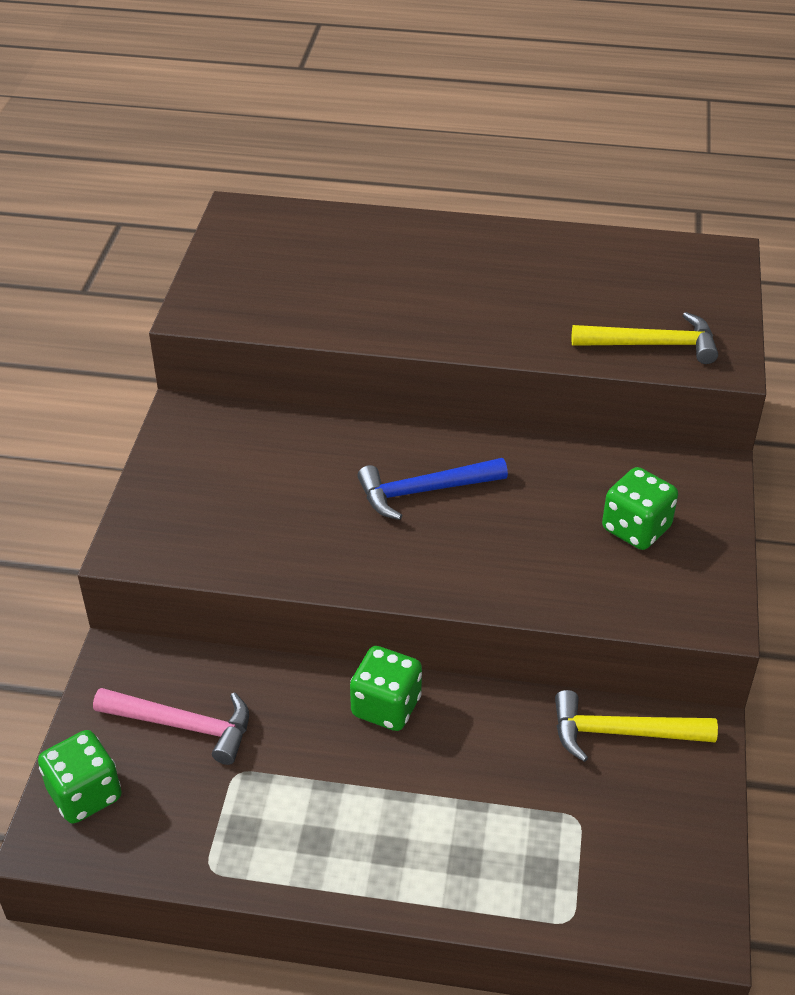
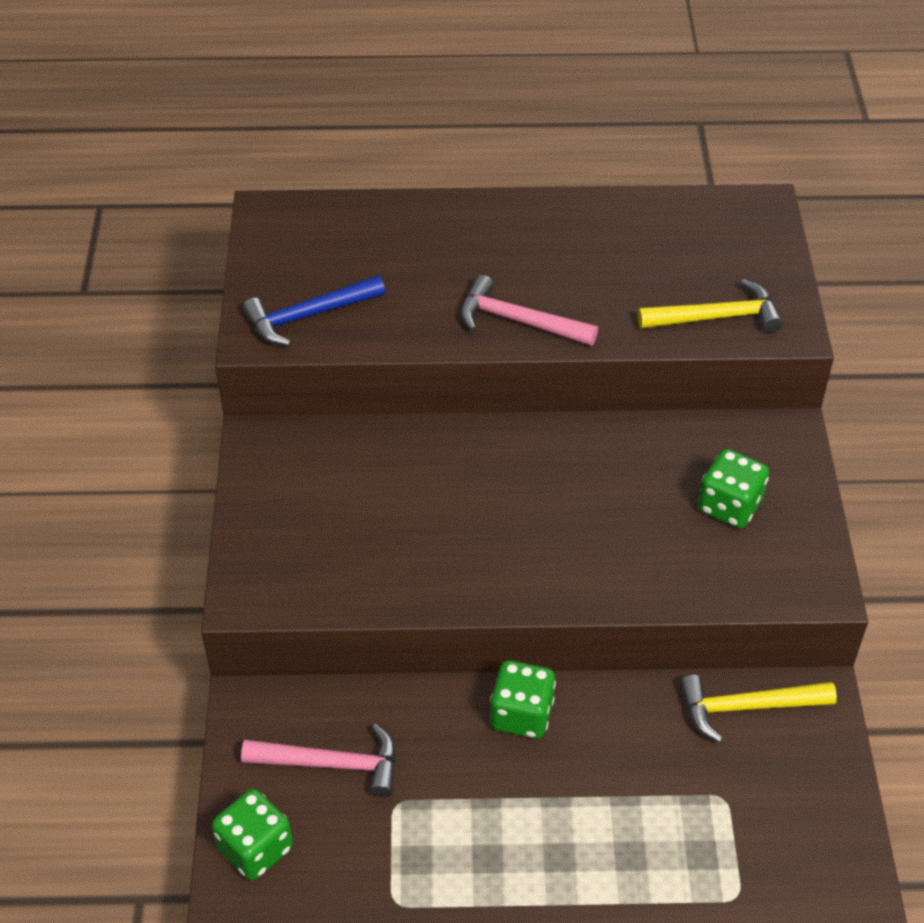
camera: 10 degrees left, 5 degrees up
blue hammer [357,458,508,520] -> blue hammer moved to [243,275,385,346]
none -> pink hammer [460,275,598,346]

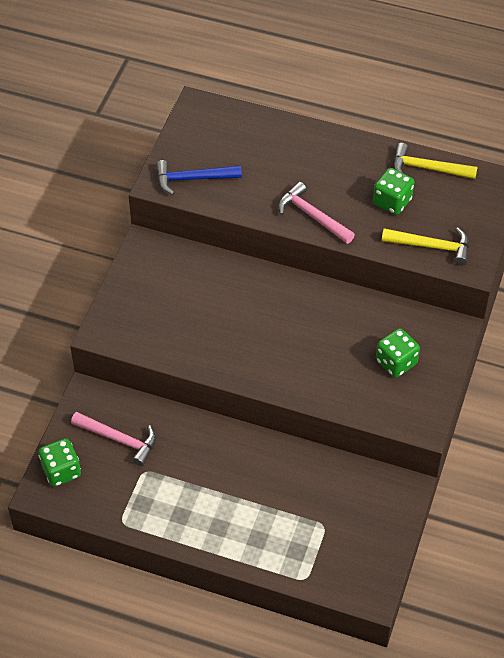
camera: 20 degrees right, 5 degrees up
green dice [490,660,556,739] -> green dice moved to [373,168,414,215]
yellow hammer [680,675,837,742] -> yellow hammer moved to [393,143,477,179]

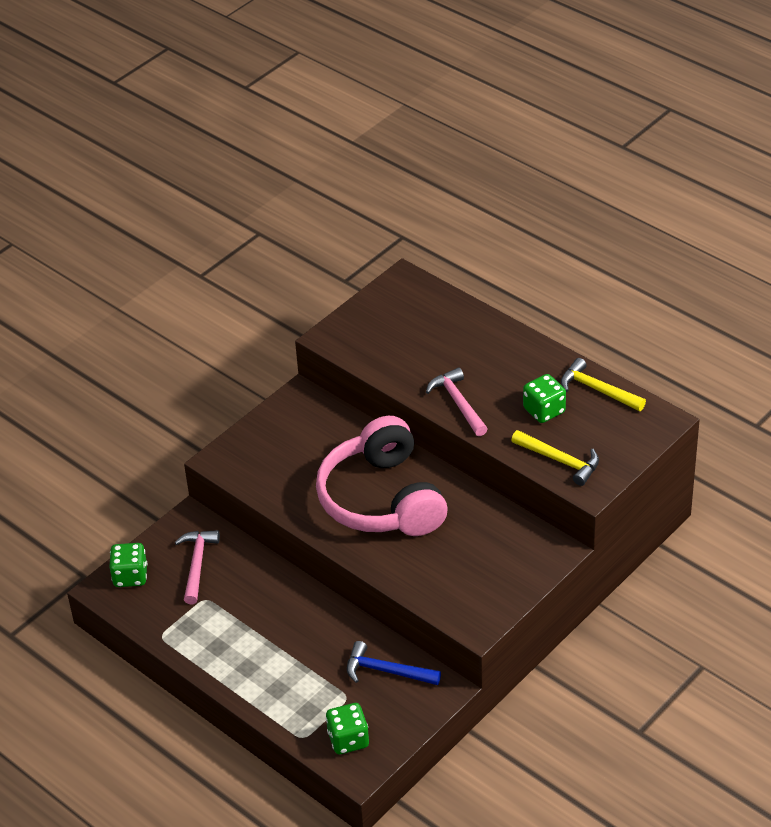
camera: 25 degrees right, 10 degrees down
pink hammer [71,412,156,466] -> pink hammer turned 135 degrees counterclockwise [175,530,220,604]
blue hammer [156,160,242,195] -> blue hammer moved to [347,641,441,685]
green dice [376,328,420,378] -> green dice moved to [326,703,369,754]
none -> pink headphones [316,416,448,536]

